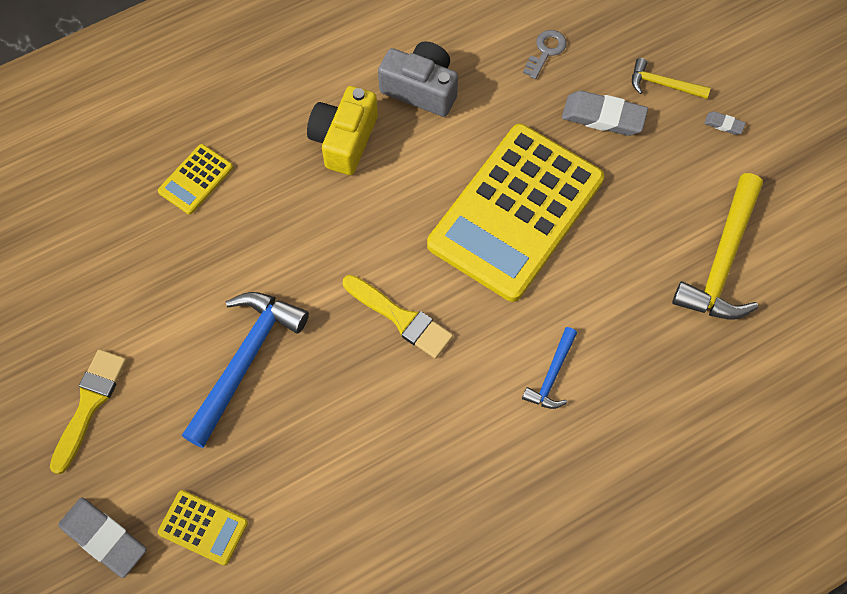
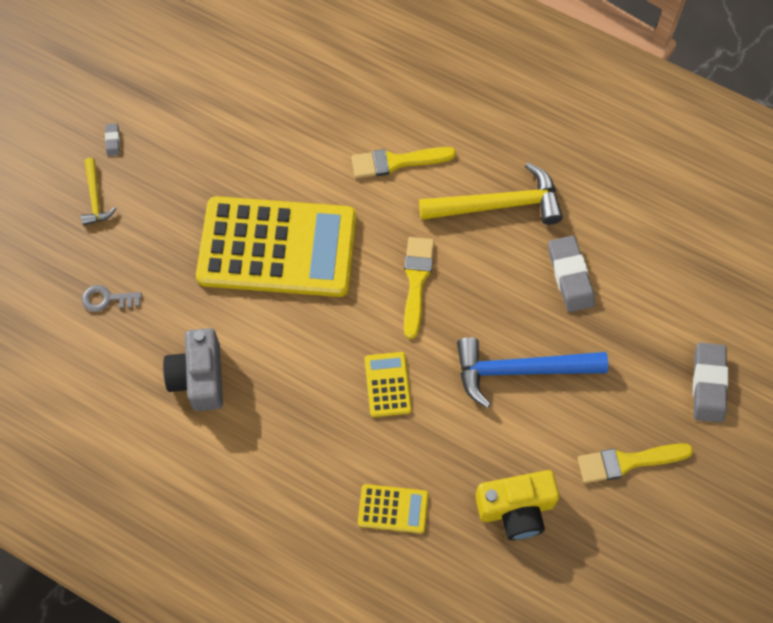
camera: 120 degrees left, 0 degrees up
yellow calculator [158,490,248,566] -> yellow calculator moved to [365,352,412,417]
yellow camera [307,86,378,175] -> yellow camera moved to [475,470,559,540]
blue hammer [522,327,577,409] -> yellow brush [351,147,456,178]
grey eraser [562,91,648,136] -> grey eraser moved to [548,236,595,312]
yellow hammer [672,173,763,319] -> yellow hammer moved to [419,163,563,225]

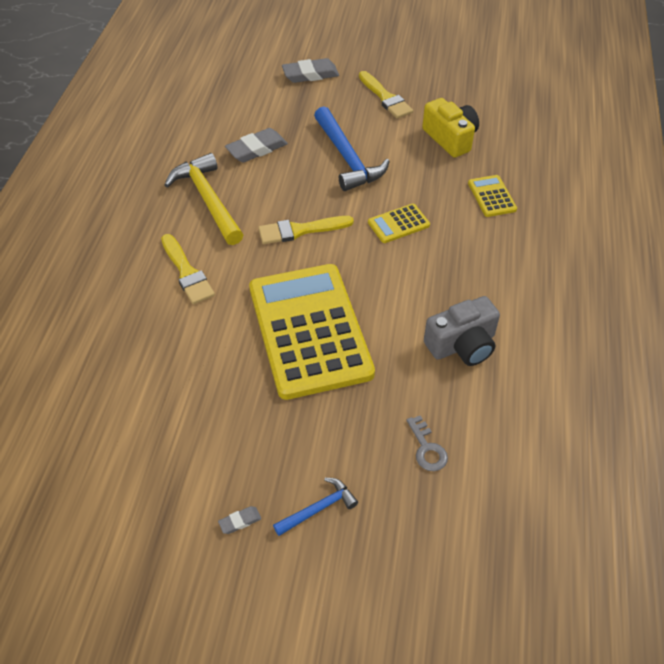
camera: 110 degrees left, 15 degrees down
yellow hammer [81,158,116,225] -> blue hammer [273,478,358,536]

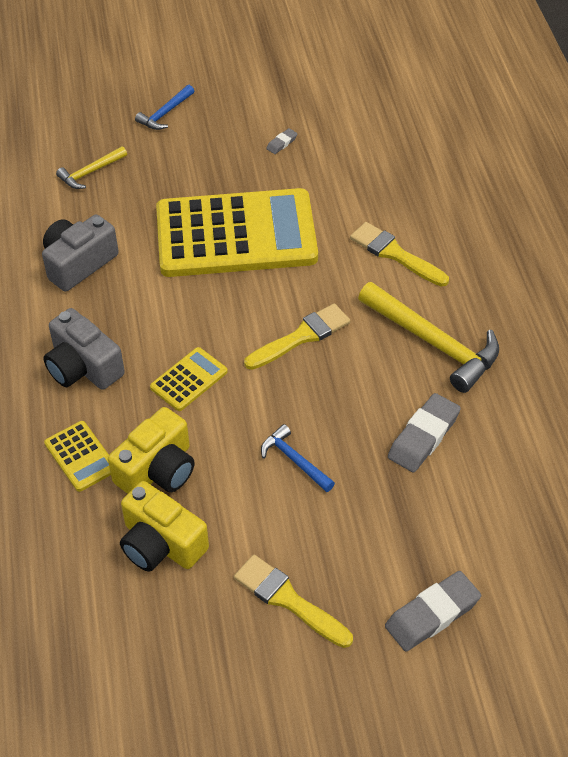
camera: 160 degrees right, 0 degrees up
grey eraser [218,506,261,534] -> grey eraser moved to [266,128,297,154]
yellow calculator [249,264,375,400] -> yellow calculator turned 60 degrees counterclockwise [156,188,318,277]
blue hammer [314,106,390,191] -> blue hammer [261,424,335,492], size x0.52
grey key [407,415,448,471] -> yellow hammer [56,146,127,189]
none -> grey camera [43,308,125,390]
none -> yellow camera [108,407,194,494]

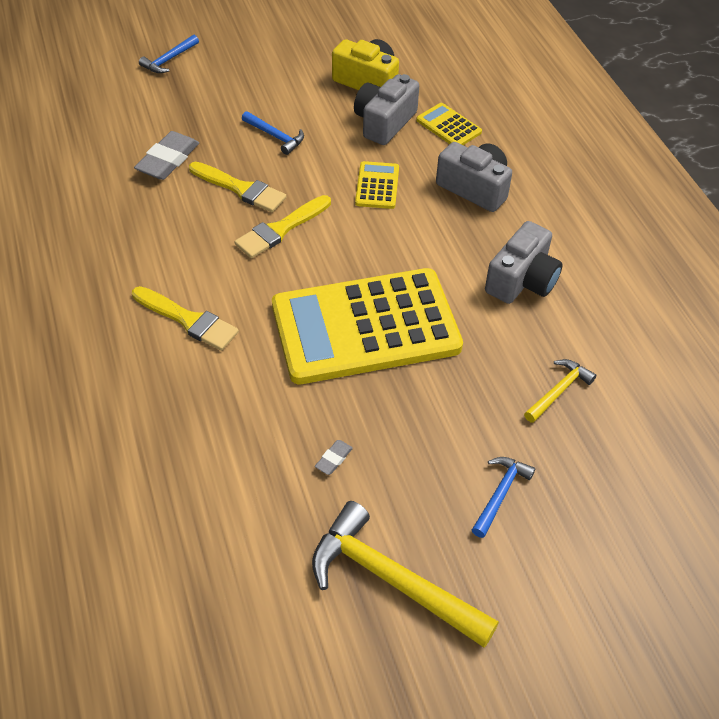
camera: 170 degrees right, 0 degrees up
yellow camera [108,407,194,494] -> grey camera [354,74,419,145]
yellow calculator [150,347,228,411] -> yellow calculator turned 150 degrees clockwise [355,161,399,209]
yellow brush [234,555,353,648] -> yellow brush moved to [189,162,286,212]
yellow hammer [358,282,499,393] -> yellow hammer moved to [312,501,499,648]
grey eraser [385,571,481,651] -> blue hammer [139,35,199,73]

